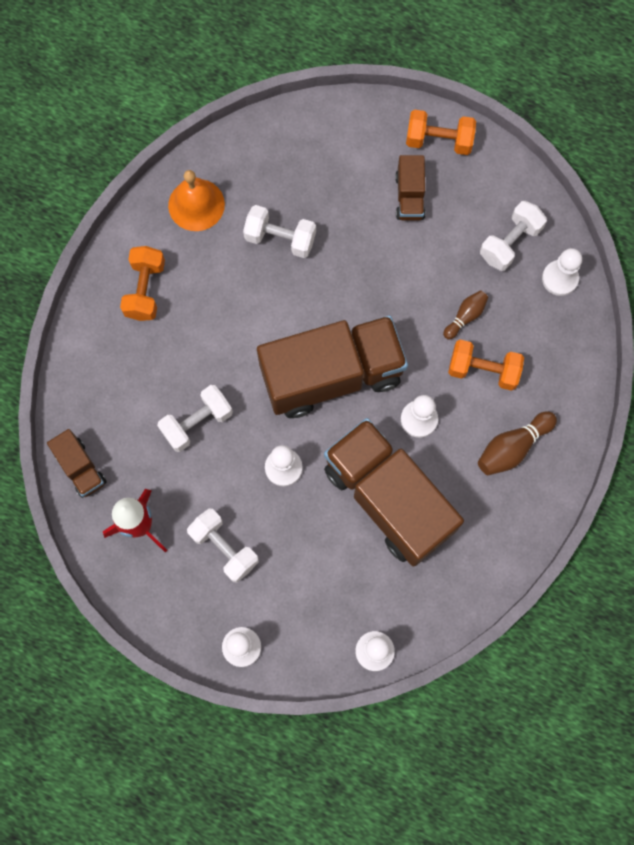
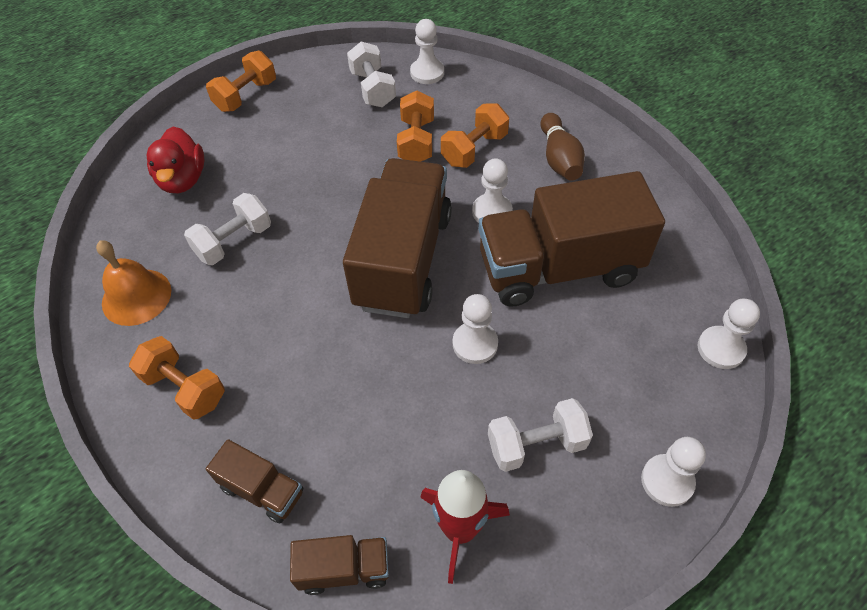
camera: 60 degrees left, 20 degrees down
white dumbbell [157,385,233,452] -> none
brown truck [395,155,426,220] -> brown truck moved to [206,439,303,523]
brown bowling pin [443,290,488,340] -> orange dumbbell [397,91,434,162]
none -> red duck [146,127,204,193]

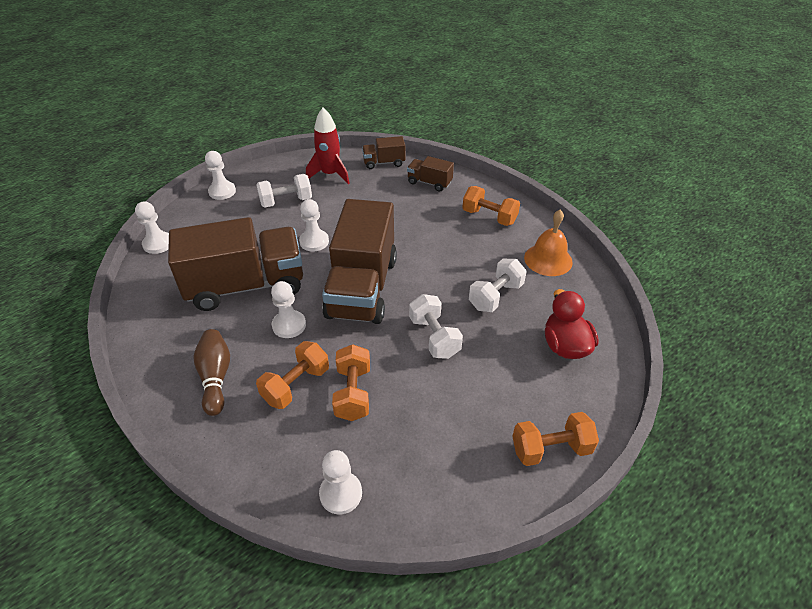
camera: 175 degrees right, 10 degrees down
orange dumbbell [206,50,276,112] -> orange dumbbell turned 45 degrees clockwise [512,412,599,466]
white dumbbell [347,42,396,107] -> white dumbbell moved to [409,294,463,359]

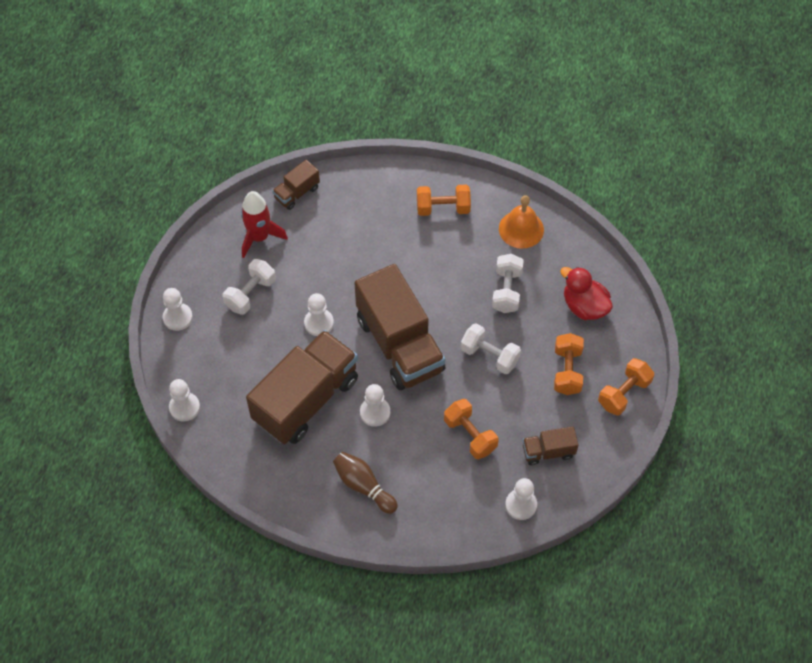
camera: 35 degrees left, 15 degrees up
orange dumbbell [256,341,329,409] -> orange dumbbell moved to [554,333,584,395]
brown truck [407,156,454,192] -> brown truck moved to [523,427,579,465]

